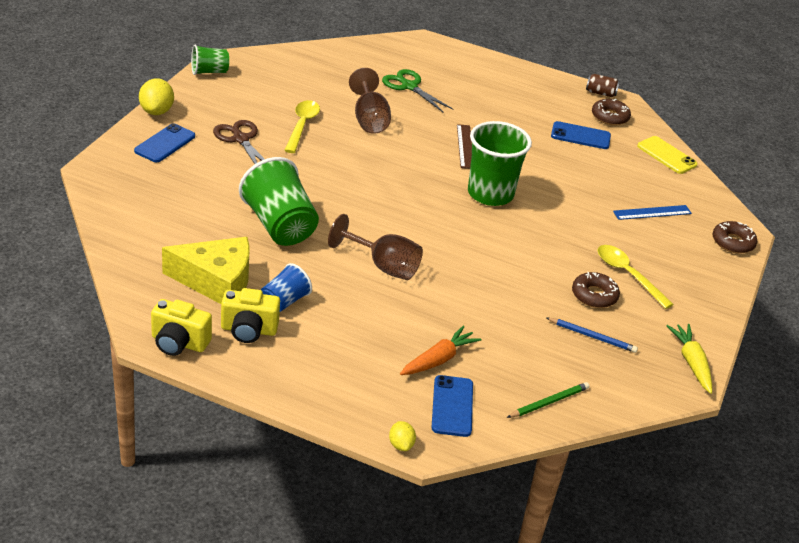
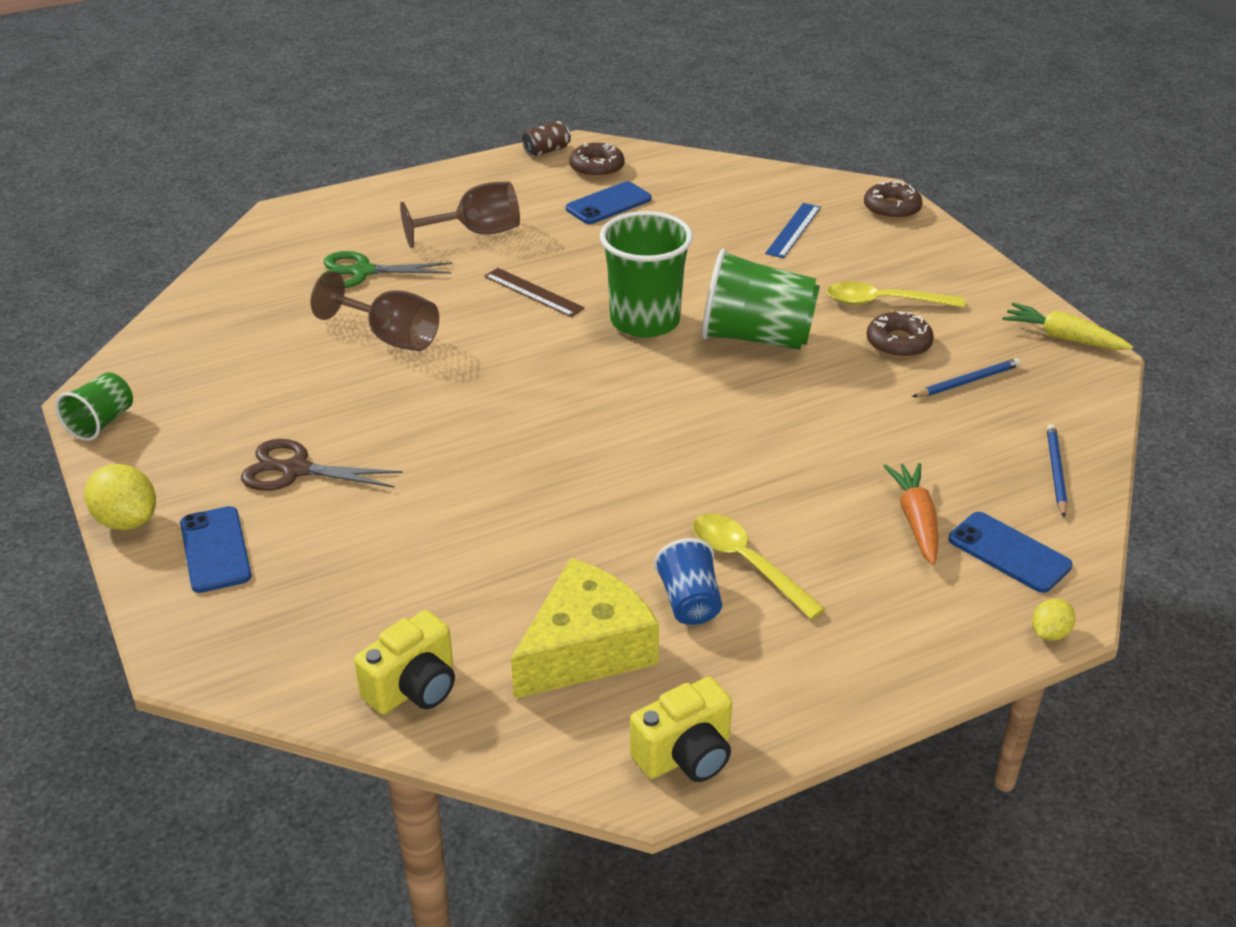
camera: 45 degrees left, 0 degrees up
yellow camera [221,288,280,343] -> yellow camera moved to [354,610,455,715]
green cup [239,157,319,246] -> green cup moved to [702,249,820,350]
yellow spoon [284,100,320,153] -> yellow spoon moved to [693,513,826,619]
brown goblet [328,214,423,280] -> brown goblet moved to [400,181,520,248]
yellow lemon [389,421,416,451] -> yellow lemon turned 75 degrees counterclockwise [1032,598,1076,641]
green pencil [507,382,589,418] -> blue pencil [1047,424,1067,517]
yellow phone [637,136,698,174] -> none

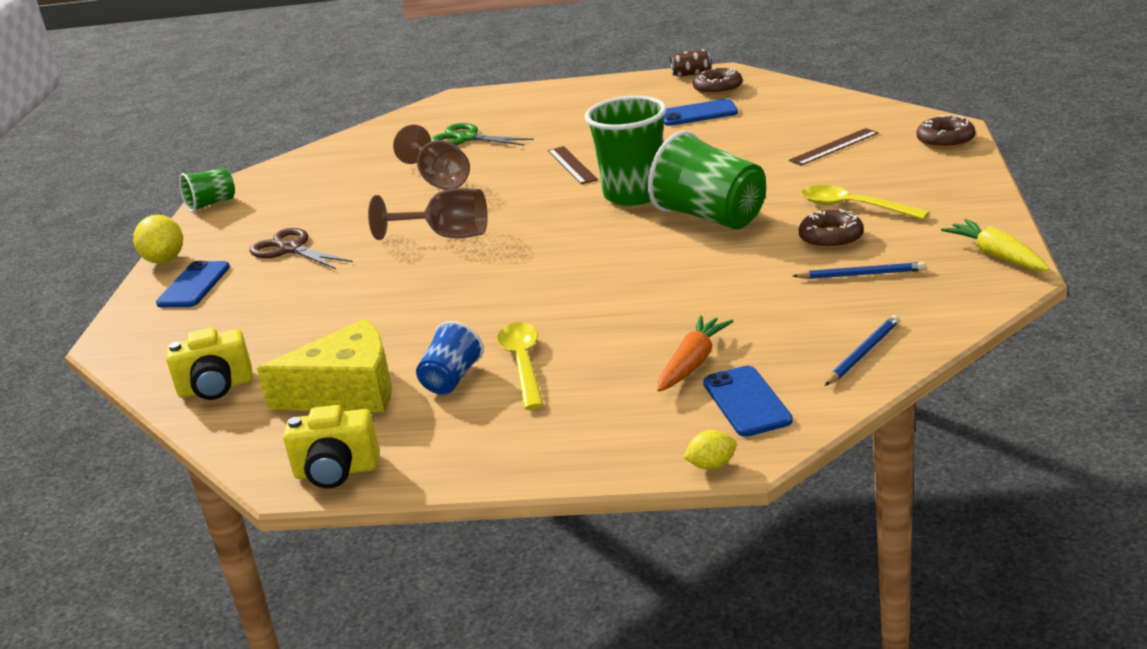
camera: 35 degrees right, 10 degrees down
brown goblet [400,181,520,248] -> brown goblet moved to [368,188,488,240]
blue ruler [765,203,821,258] -> brown ruler [789,128,878,166]

